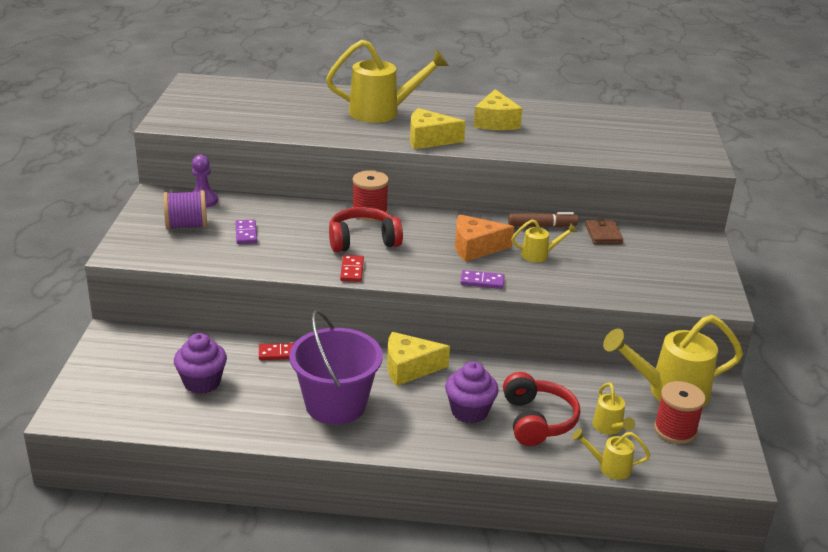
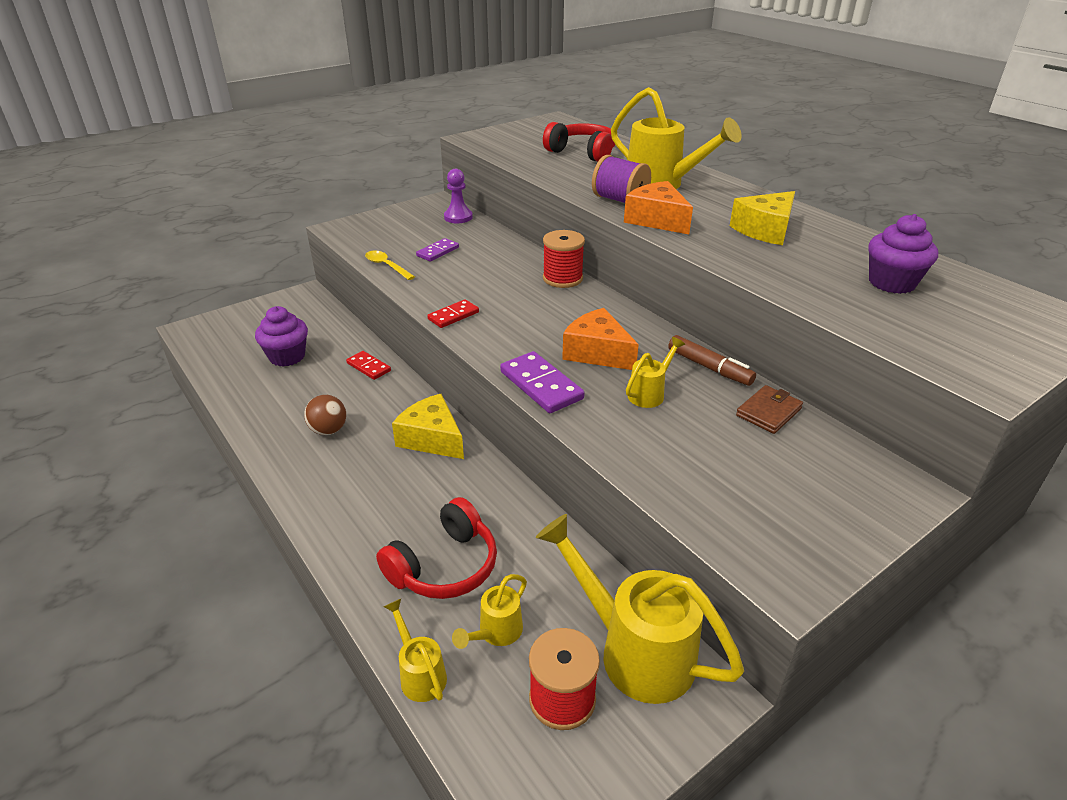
camera: 50 degrees right, 5 degrees up
purple spool [163,190,207,230] -> purple spool moved to [592,155,651,203]
purple bucket [289,310,383,425] -> brown ball [304,395,346,435]
red headphones [329,207,403,252] -> red headphones moved to [543,122,615,162]
yellow cheese [410,108,466,149] -> orange cheese [624,181,693,234]
purple cupcake [445,362,498,424] -> purple cupcake moved to [868,214,938,294]
purple domino [461,270,505,289] -> purple domino [500,351,585,413], size x1.59
yellow watering can [511,219,577,262] -> yellow watering can turned 90 degrees counterclockwise [626,337,685,408]
none -> yellow spoon [365,250,415,280]

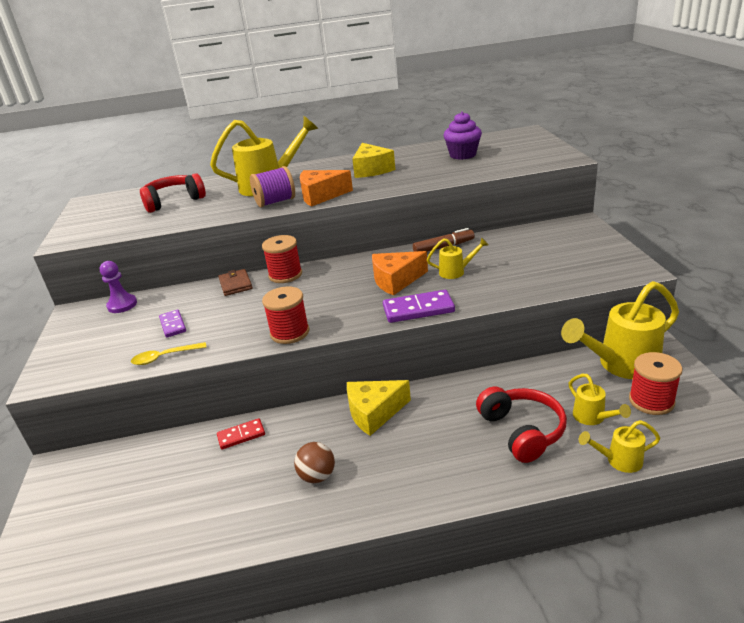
camera: 60 degrees left, 5 degrees down
purple cupcake [255,306,308,367] -> none
red domino [427,299,479,328] -> red spool [262,286,309,344]
yellow watering can [626,337,685,408] -> yellow watering can turned 105 degrees clockwise [427,237,489,279]
brown wallet [736,385,803,434] -> brown wallet moved to [218,269,253,296]

